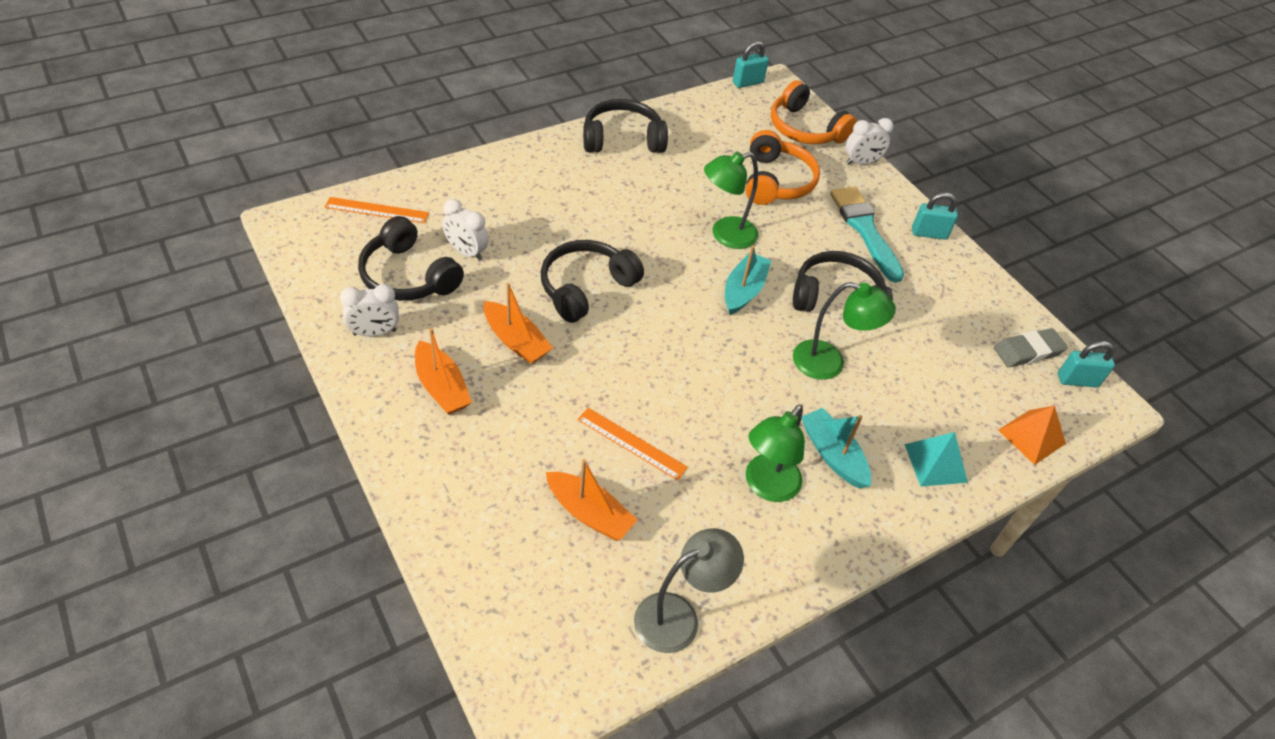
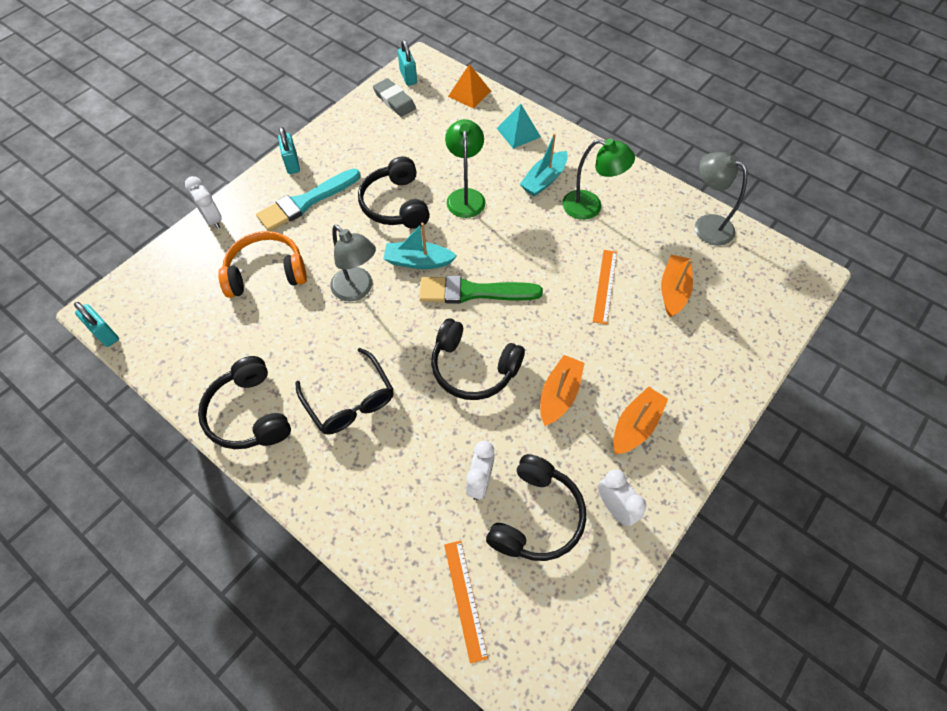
camera: 105 degrees left, 10 degrees up
green lamp [704,152,758,249] -> grey lamp [330,225,376,301]
orange headphones [771,80,857,144] -> none
none -> black glasses [296,348,394,434]
none -> green brush [419,276,543,304]

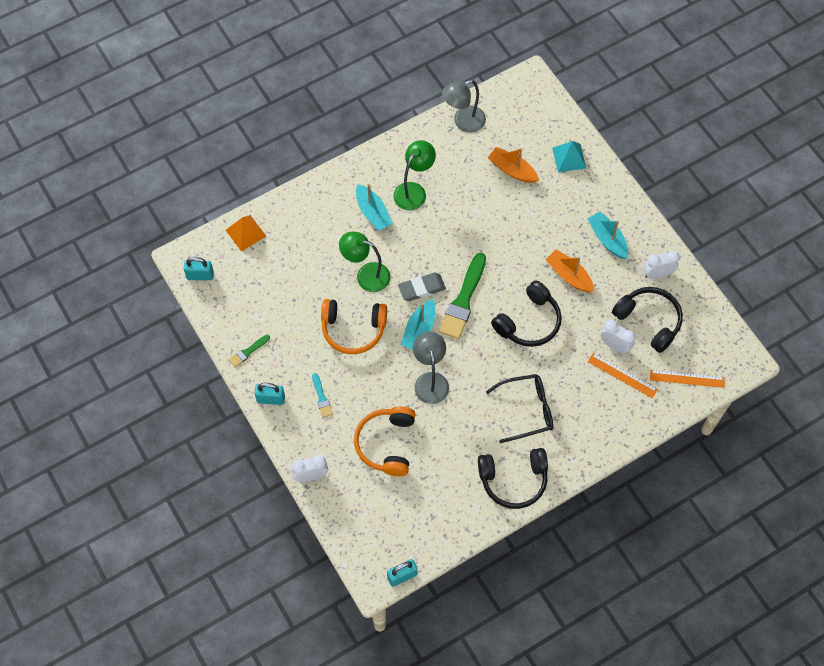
camera: 70 degrees left, 5 degrees up
turquoise brush [256,168,361,231] -> turquoise brush [312,373,333,417], size x0.48
grey lamp [330,225,376,301] -> grey lamp turned 75 degrees counterclockwise [413,332,449,404]
black headphones [358,156,430,229] -> orange headphones [321,299,387,354]
grey eraser [373,78,416,117] -> grey eraser moved to [398,273,446,301]
turquoise pyramid [497,104,541,149] -> turquoise pyramid moved to [552,141,586,172]
orange ruler [593,250,617,325] -> orange ruler moved to [588,353,658,398]
orange boat [613,387,668,454] -> turquoise boat [588,211,628,259]
none -> green brush [229,335,270,367]

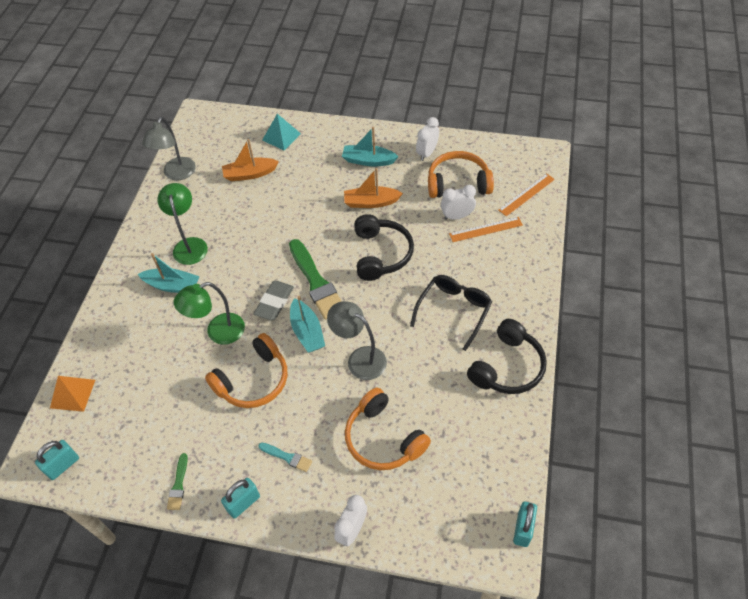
camera: 45 degrees left, 10 degrees down
black headphones [612,287,683,353] -> orange headphones [428,151,494,198]

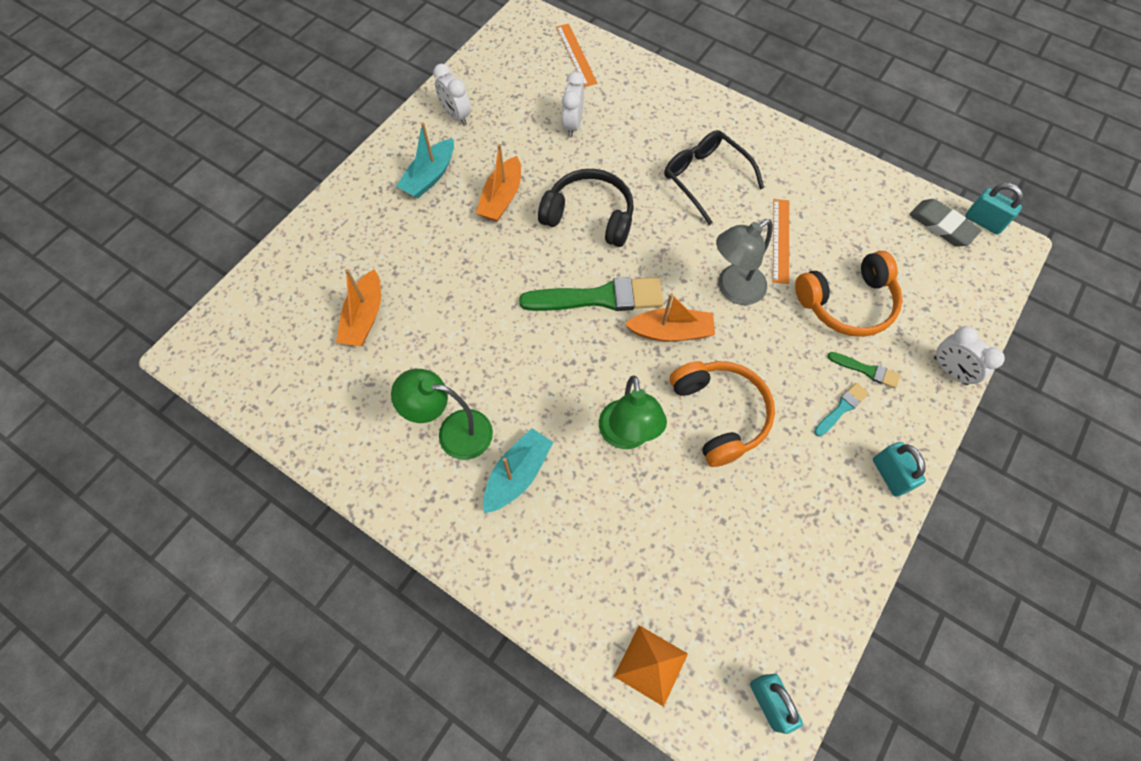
camera: 70 degrees left, 10 degrees up
grey lamp [142,117,196,180] -> none
green brush [167,453,188,510] -> green brush moved to [827,352,900,388]
grey eraser [254,281,294,321] -> grey eraser moved to [909,199,982,247]
turquoise pyramid [262,114,301,151] -> none
turquoise boat [290,296,325,353] -> orange boat [625,293,715,342]
orange headphones [428,151,494,198] -> none
orange ruler [449,217,523,242] -> orange ruler moved to [773,199,789,284]
black headphones [467,319,547,394] -> none

